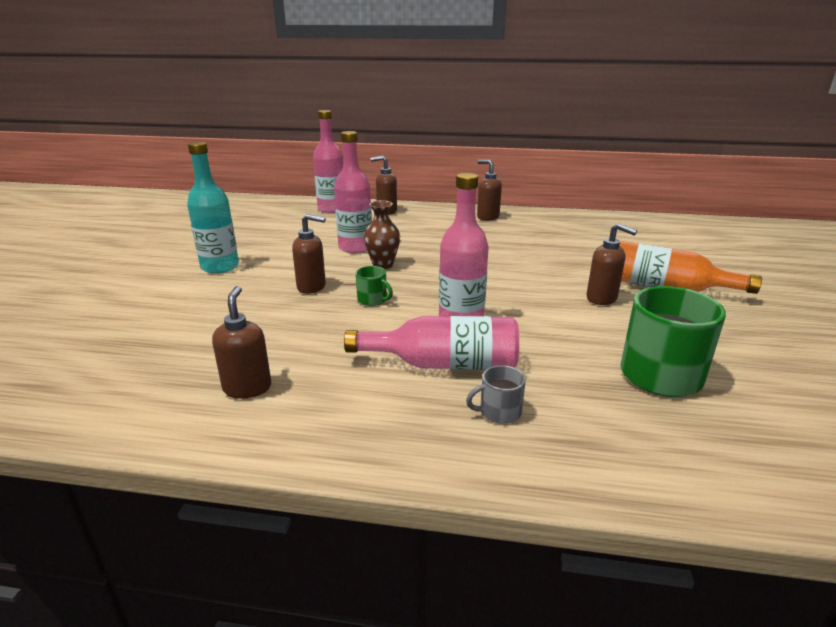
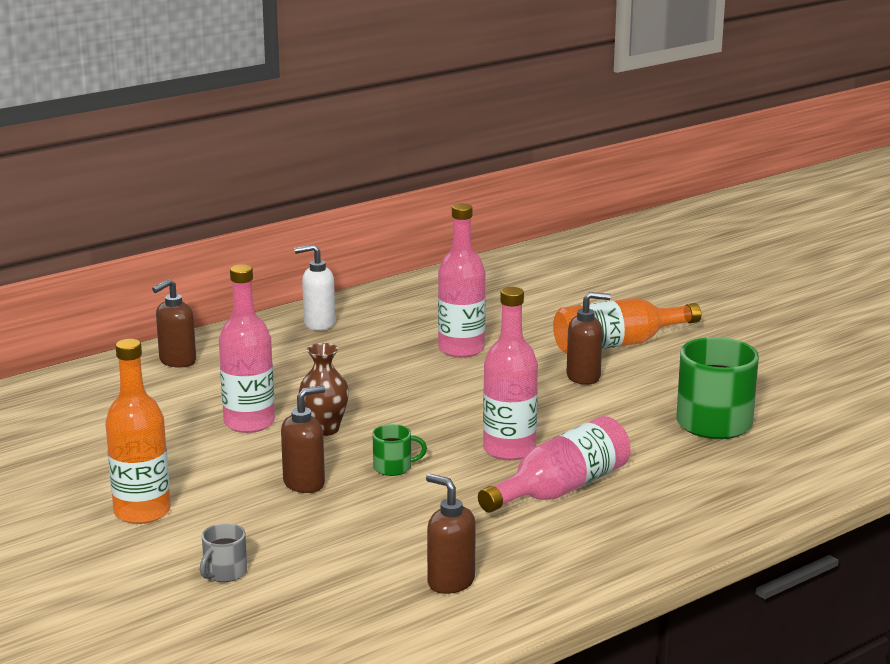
camera: 45 degrees left, 5 degrees down
turquoise bottle [187,142,239,274] -> orange bottle [105,339,171,524]
pink bottle [313,110,344,213] -> pink bottle moved to [438,203,486,358]
grey mug [466,365,526,424] -> grey mug moved to [200,523,247,582]
brown soap dispenser [477,160,502,221] -> white soap dispenser [294,244,335,331]

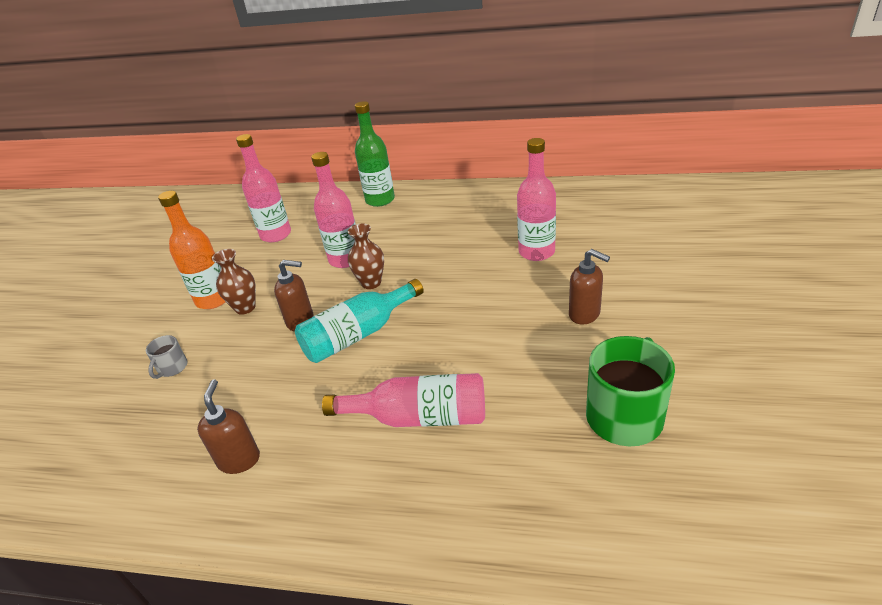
camera: 50 degrees right, 15 degrees up
brown soap dispenser [152,279,196,368] -> green bottle [355,101,395,207]
grey mug [200,523,247,582] -> grey mug turned 60 degrees counterclockwise [146,335,187,379]
white soap dispenser [294,244,335,331] -> none
green mug [373,424,427,476] -> turquoise bottle [295,279,424,363]
pink bottle [483,287,538,460] -> pink bottle moved to [236,134,291,242]
orange bottle [553,298,701,354] -> none
none -> brown vase [212,249,256,315]

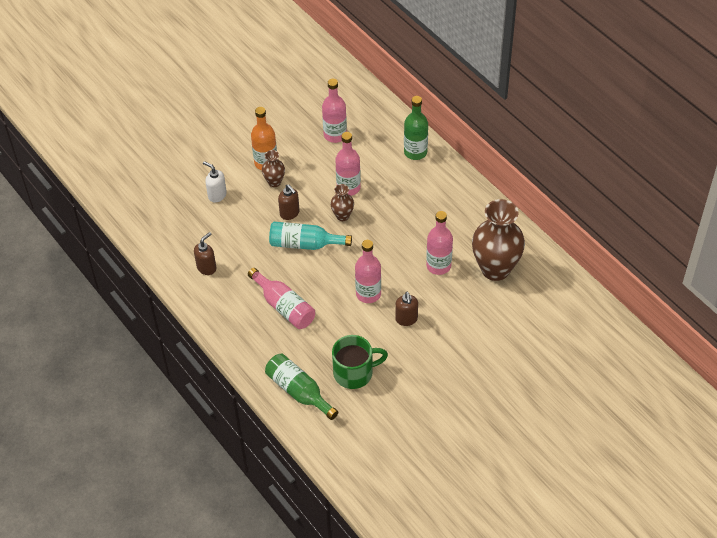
camera: 40 degrees right, 15 degrees up
grey mug [146,335,187,379] -> white soap dispenser [203,161,227,203]
none -> green bottle [265,354,338,420]
none -> pink bottle [355,240,381,303]
none -> brown vase [472,199,525,281]

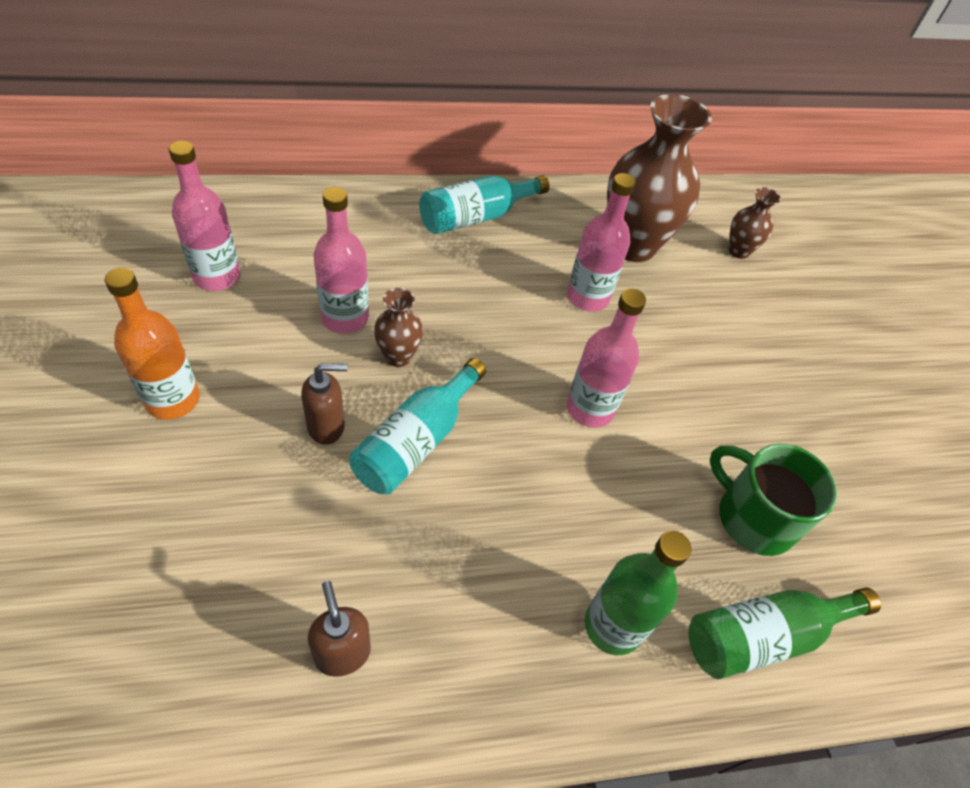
camera: 70 degrees left, 0 degrees up
white soap dispenser [203,161,227,203] -> none
pink bottle [248,268,315,329] -> none
brown vase [262,150,285,187] -> brown vase moved to [728,187,781,259]
green mug [332,335,388,389] -> green mug turned 60 degrees counterclockwise [710,443,837,556]
brown soap dispenser [395,292,418,326] -> none
green bottle [404,96,428,160] -> green bottle moved to [585,531,691,655]
none -> turquoise bottle [419,176,550,234]

